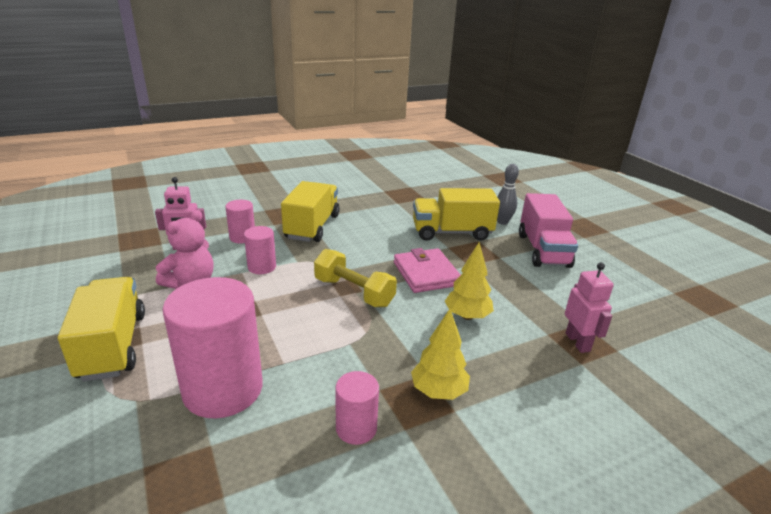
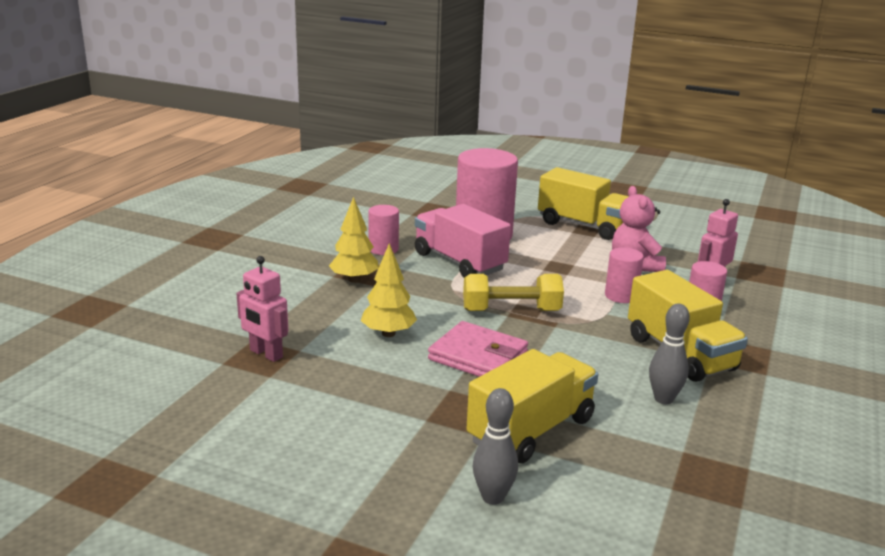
camera: 140 degrees right, 5 degrees down
pink truck [519,193,578,268] -> pink truck moved to [415,204,511,277]
none -> grey bowling pin [649,304,690,404]

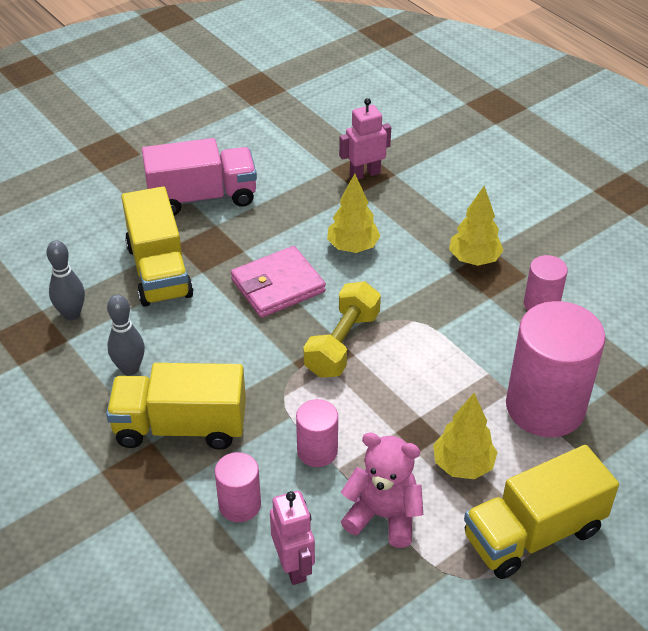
camera: 120 degrees right, 20 degrees up
pink truck [415,204,511,277] -> pink truck moved to [142,138,257,216]
grey bowling pin [473,388,518,505] -> grey bowling pin moved to [46,240,85,321]
none -> yellow tree [433,393,498,479]

